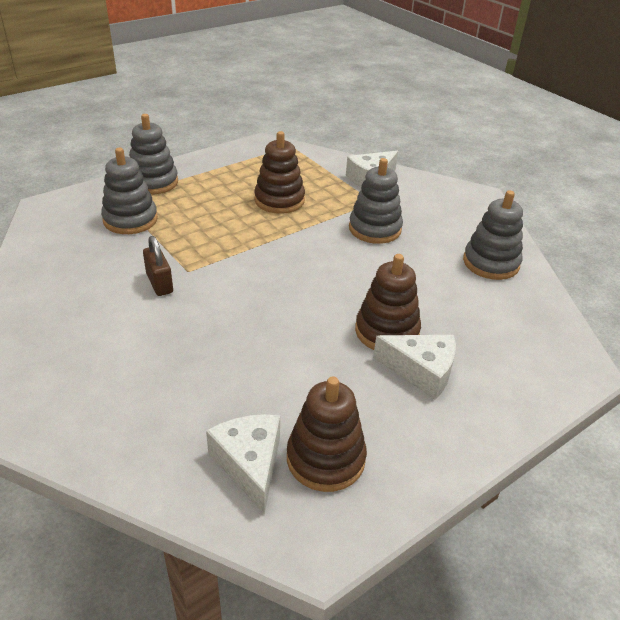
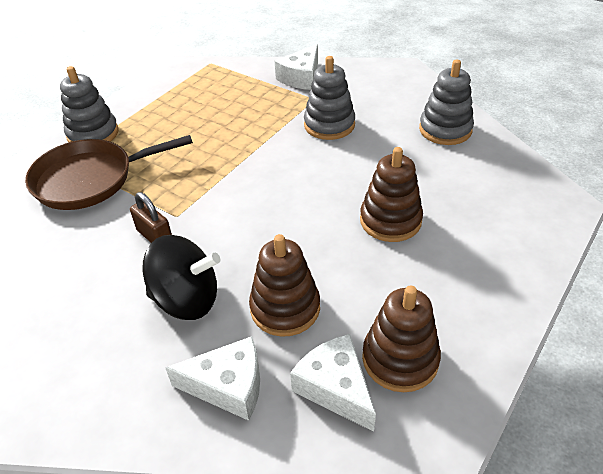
camera: 15 degrees left, 5 degrees up
grey stacking toy [101,148,158,234] -> brown pan [25,135,193,210]
brown stacking toy [254,131,305,214] -> brown stacking toy moved to [249,234,320,337]
white cheese [373,335,456,400] -> white cheese moved to [165,336,260,421]
none -> black spinning top [143,235,220,320]

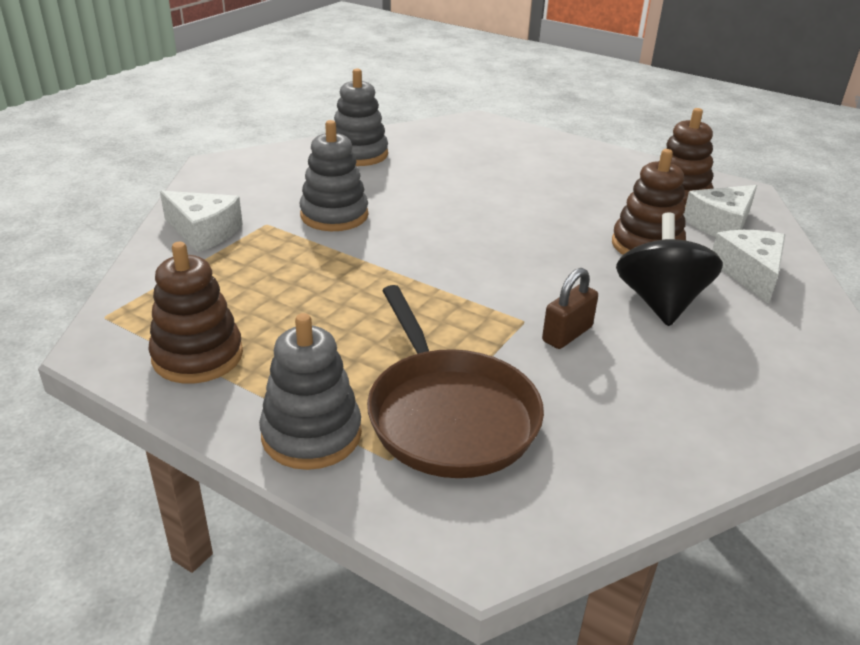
camera: 95 degrees left, 10 degrees down
brown stacking toy [360,147,423,242] -> brown stacking toy moved to [148,242,243,384]

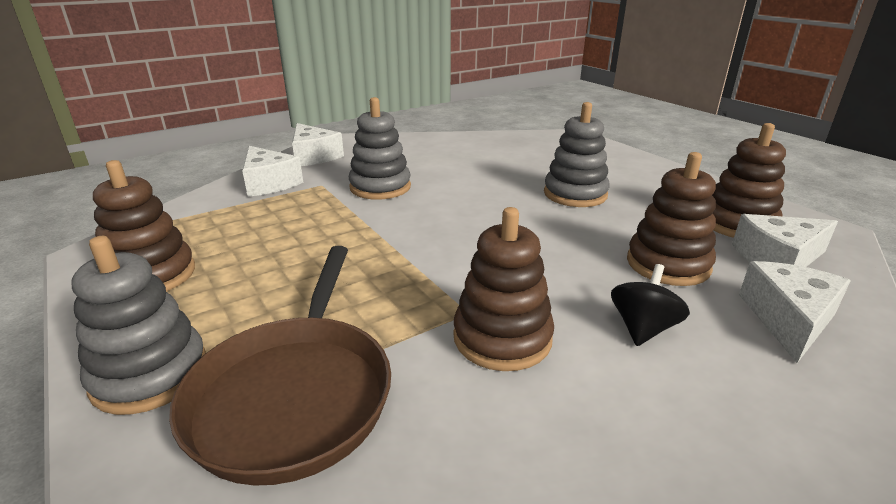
camera: 25 degrees right, 5 degrees down
grey stacking toy [334,68,388,166] -> grey stacking toy moved to [544,102,610,207]
brown padlock [542,268,598,349] -> brown stacking toy [453,207,554,371]
black spinning top [616,212,723,326] -> black spinning top [611,264,690,346], size x0.61
none -> white cheese [292,123,344,166]

